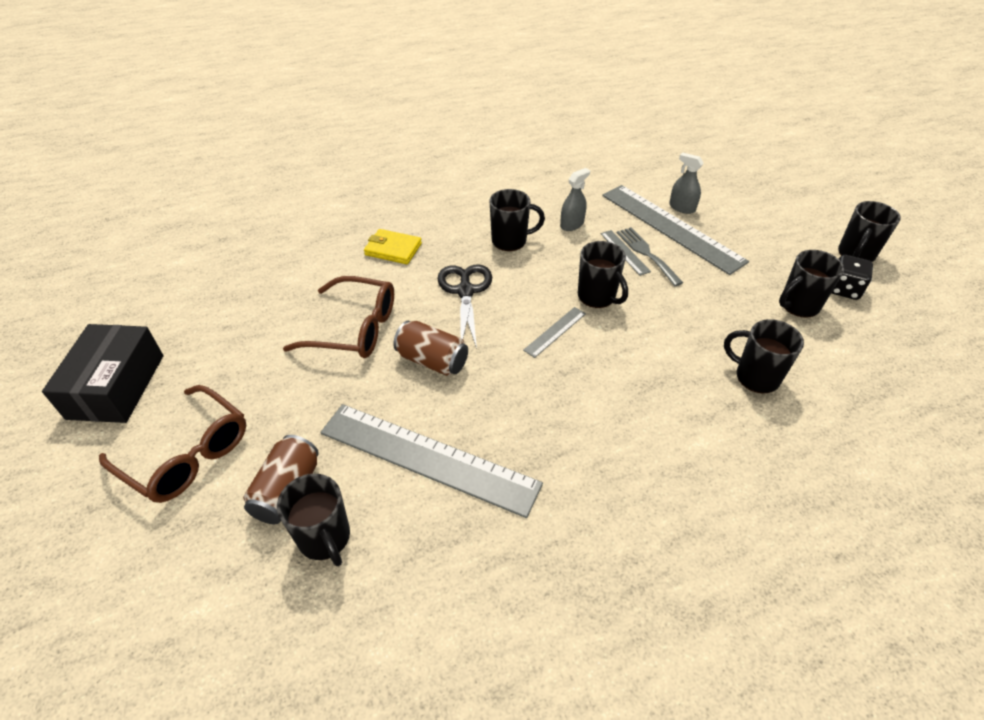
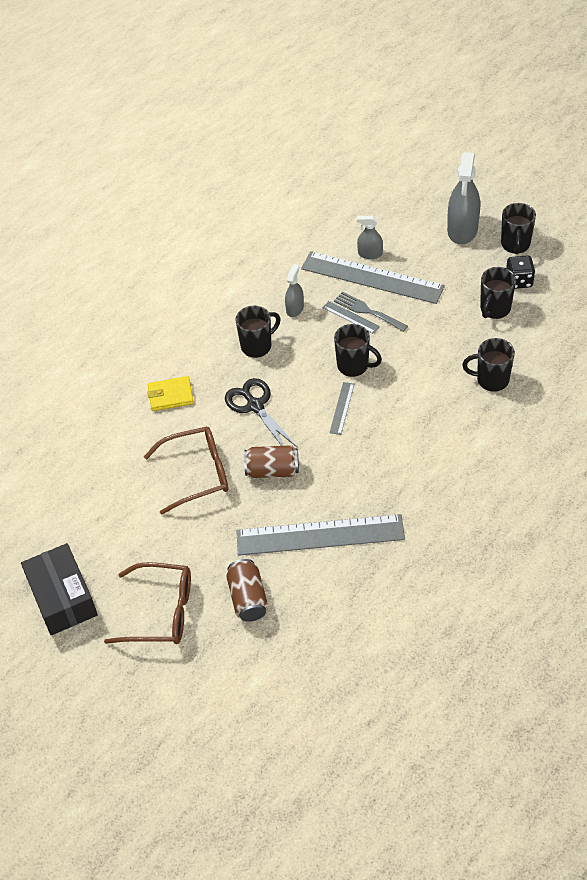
camera: 25 degrees left, 5 degrees up
black mug [277,474,350,566] -> none
none -> grey spray bottle [447,152,480,245]

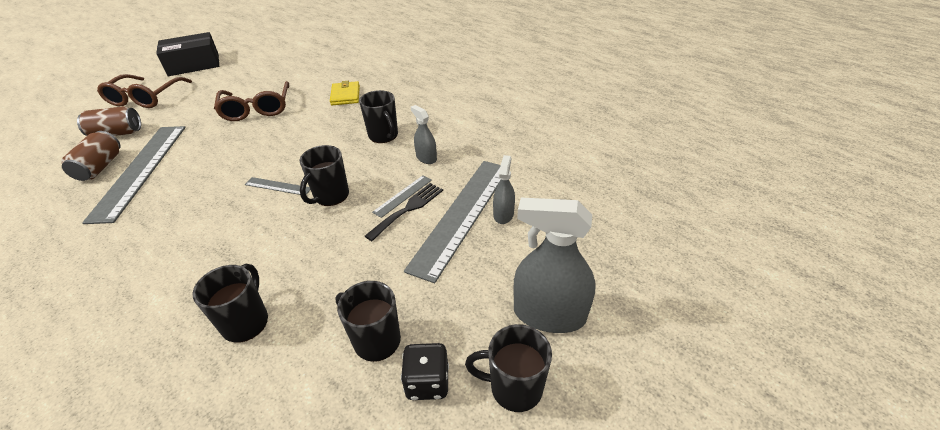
camera: 90 degrees right, 10 degrees down
black scissors [225,378,298,448] -> none
brown can [244,445,299,478] -> brown can moved to [61,131,121,181]
grey spray bottle [285,264,304,317] -> grey spray bottle turned 150 degrees counterclockwise [411,105,437,164]
grey fork [334,292,408,332] -> black fork [365,183,443,241]

